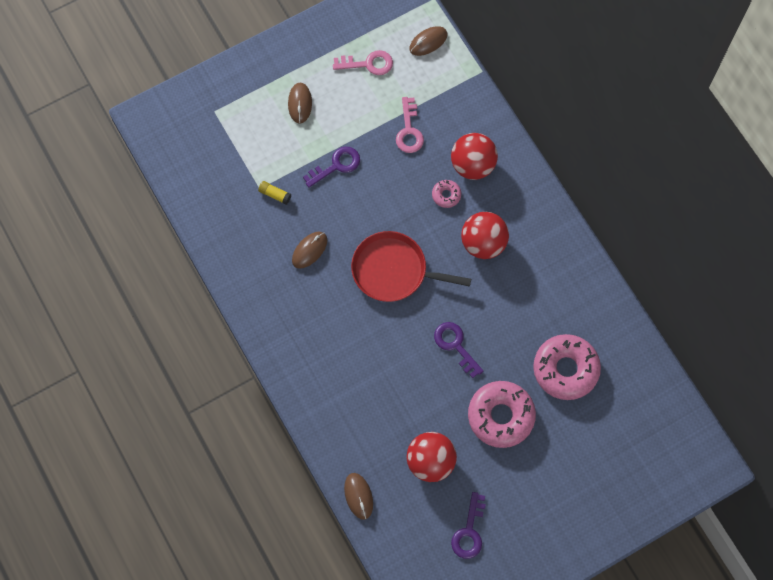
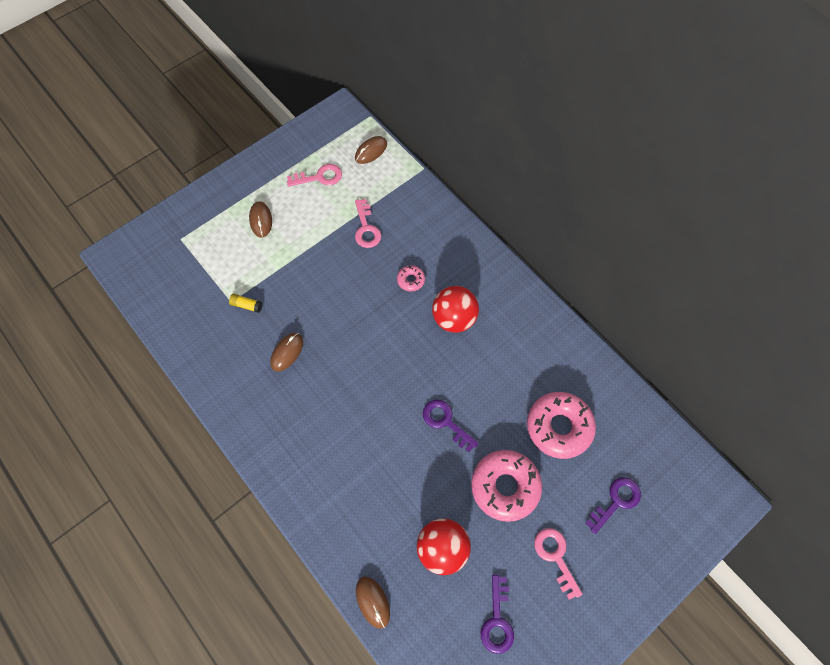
camera: 10 degrees left, 5 degrees down
purple key [303,147,360,188] -> purple key moved to [586,477,641,534]
red pan [351,231,471,302] -> none
red ball [451,133,498,180] -> none
none -> pink key [534,528,582,600]

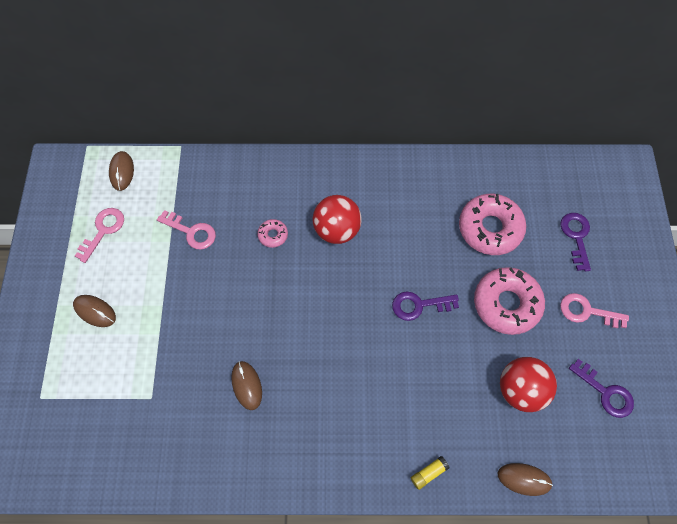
camera: 50 degrees left, 0 degrees up
yellow glue stick [229,294,262,313] -> yellow glue stick moved to [411,456,450,490]

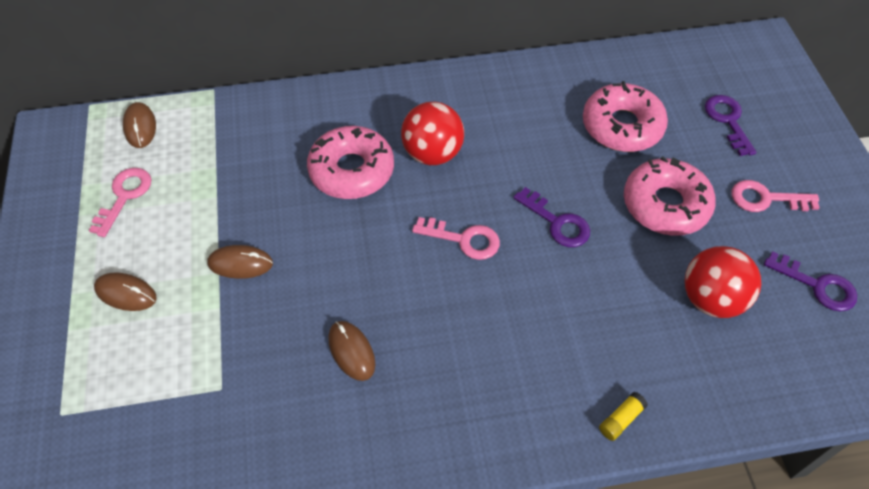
camera: 10 degrees left, 10 degrees down
pink key [157,210,216,250] -> pink key moved to [412,217,500,260]
pink donut [257,219,288,248] -> pink donut [307,126,394,199], size x2.17
purple key [392,292,459,321] -> purple key turned 120 degrees counterclockwise [513,187,590,247]
brown mouse [498,463,553,496] -> brown mouse moved to [207,245,273,279]

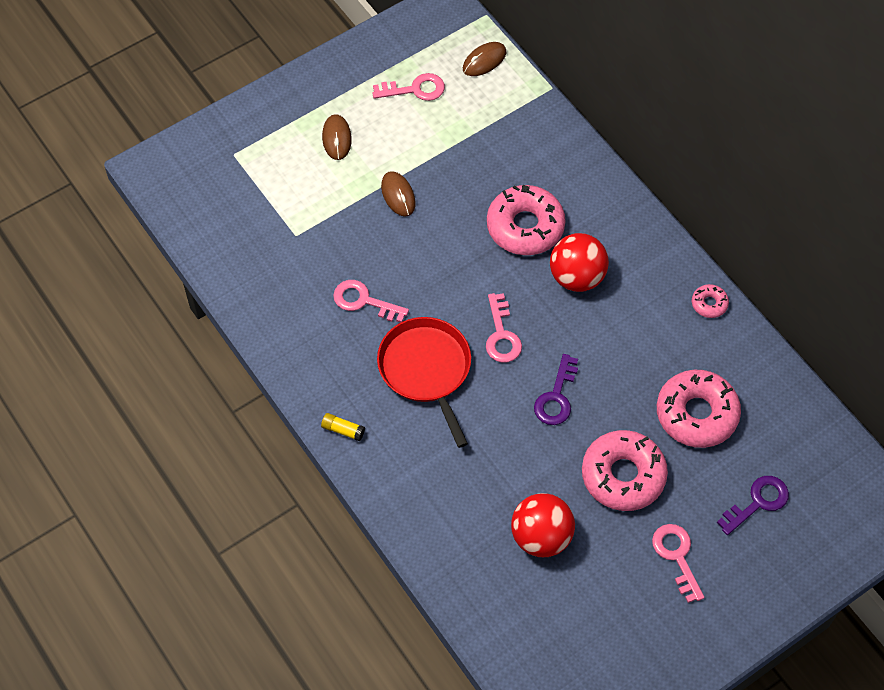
camera: 65 degrees right, 5 degrees up
brown mouse [328,321,375,381] -> pink key [333,280,409,323]
yellow glue stick [599,392,648,441] -> yellow glue stick moved to [321,413,365,441]
purple key [764,251,857,311] -> none
none -> red pan [377,317,471,448]
none -> pink donut [692,284,729,318]

